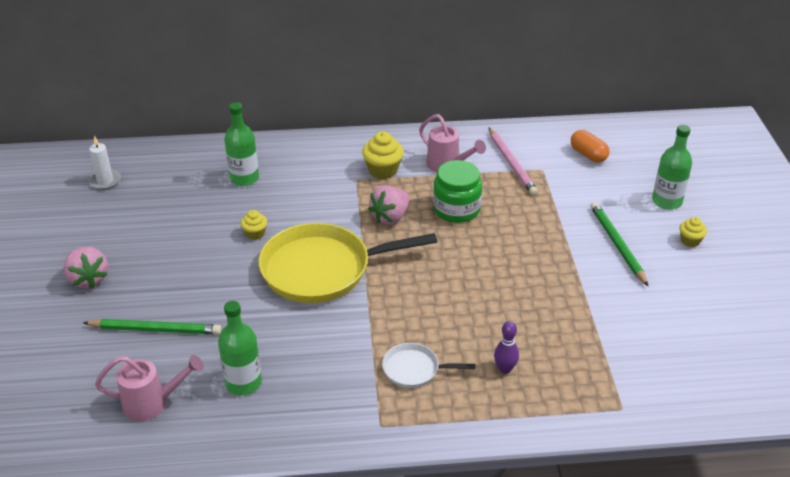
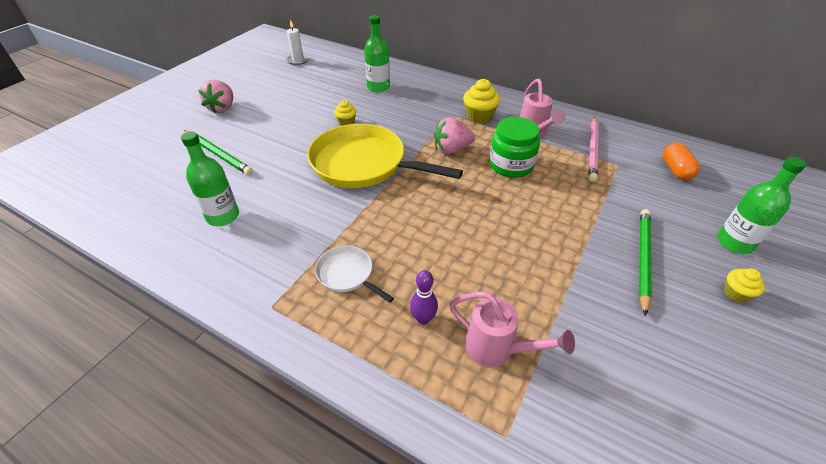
camera: 35 degrees right, 5 degrees up
pink watering can [95,355,204,421] -> pink watering can moved to [449,291,575,367]

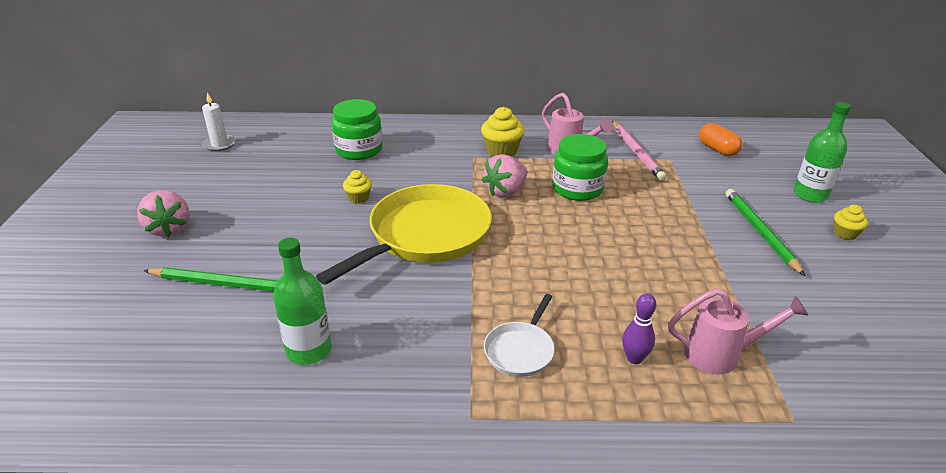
camera: 30 degrees left, 10 degrees down
yellow pan [307,124,463,188] -> yellow pan turned 135 degrees clockwise [316,184,492,285]
white pan [315,246,394,303] -> white pan turned 75 degrees counterclockwise [484,294,555,377]
green bottle [364,15,390,92] -> green jar [332,99,382,160]

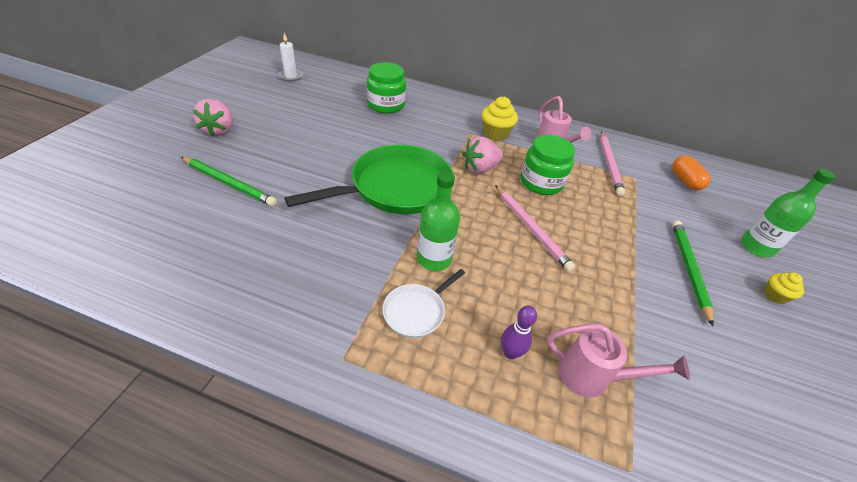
camera: 15 degrees right, 10 degrees up
green bottle [273,238,332,365] -> green bottle moved to [417,171,460,271]
yellow pan [316,184,492,285] -> green pan [285,144,453,214]
yellow cupcake [343,170,372,204] -> none
none -> pink pencil [495,185,575,272]

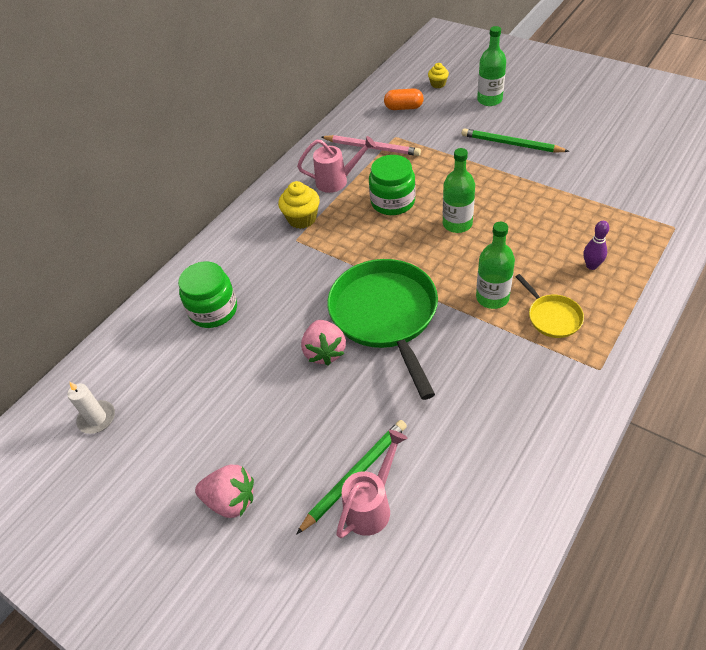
camera: 65 degrees left, 5 degrees up
white pan [382,269,465,338] -> yellow pan [516,274,584,338]
pink strawberry [462,136,503,174] -> pink strawberry moved to [301,320,346,366]
pink pencil [495,185,575,272] -> green bottle [443,148,475,233]
pink watering can [547,324,690,398] -> pink watering can moved to [336,430,407,538]
yellow cupcake [764,272,804,304] -> yellow cupcake moved to [428,63,449,88]

